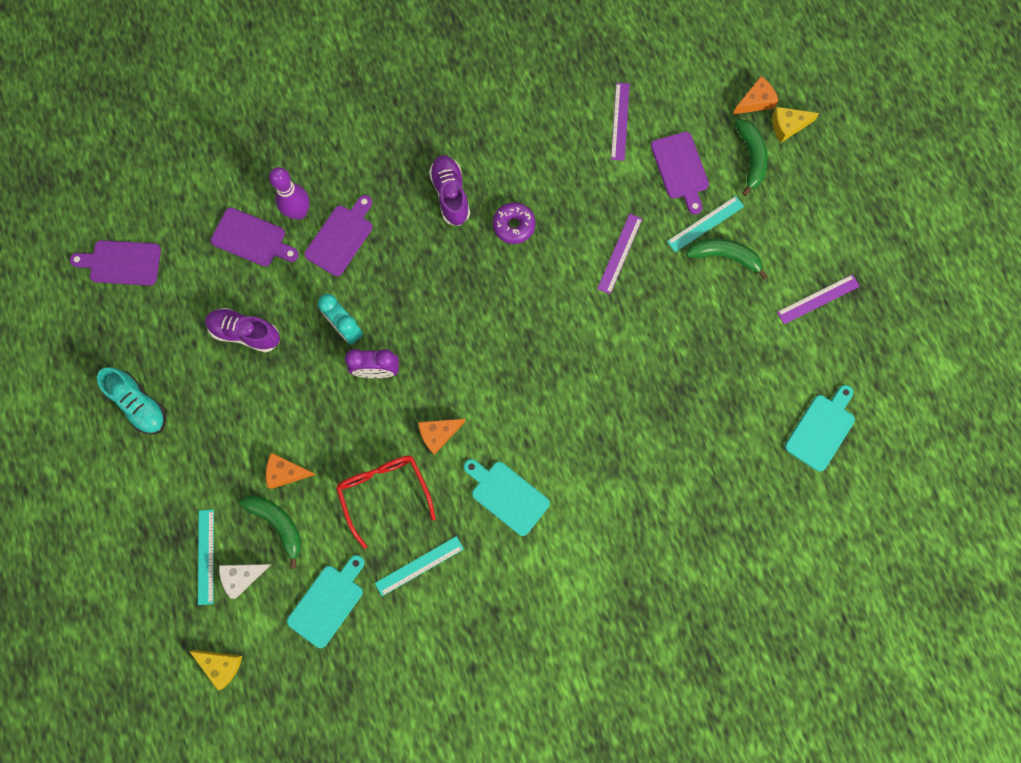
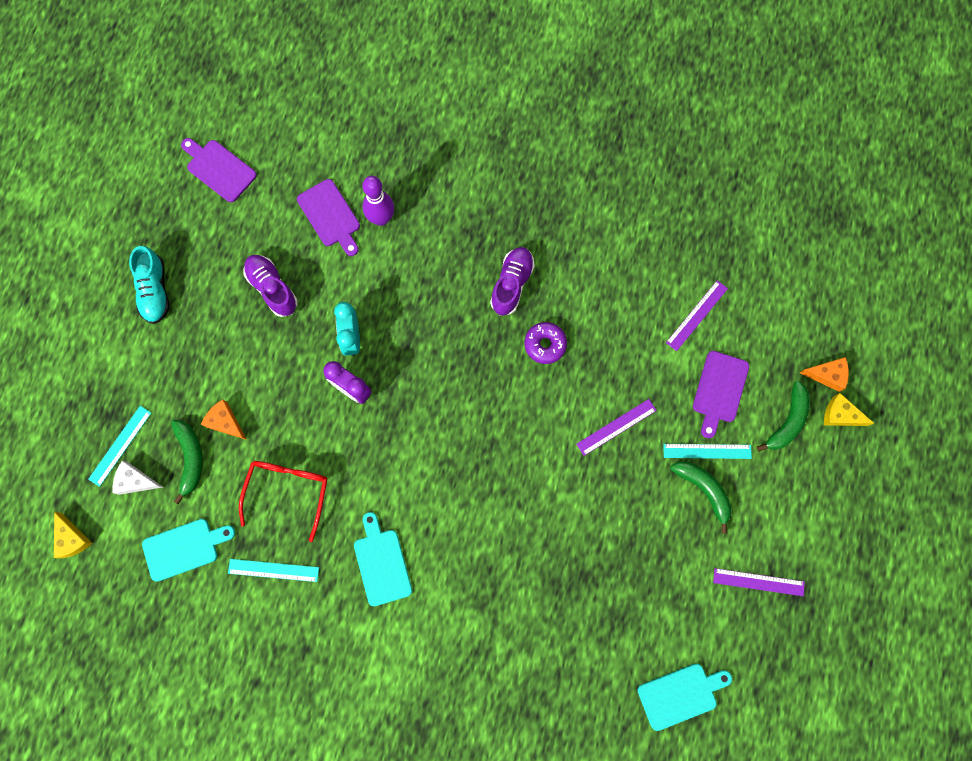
camera: 35 degrees right, 0 degrees up
purple cutting board [304,195,372,276] -> none
orange cheese [418,419,465,455] -> none

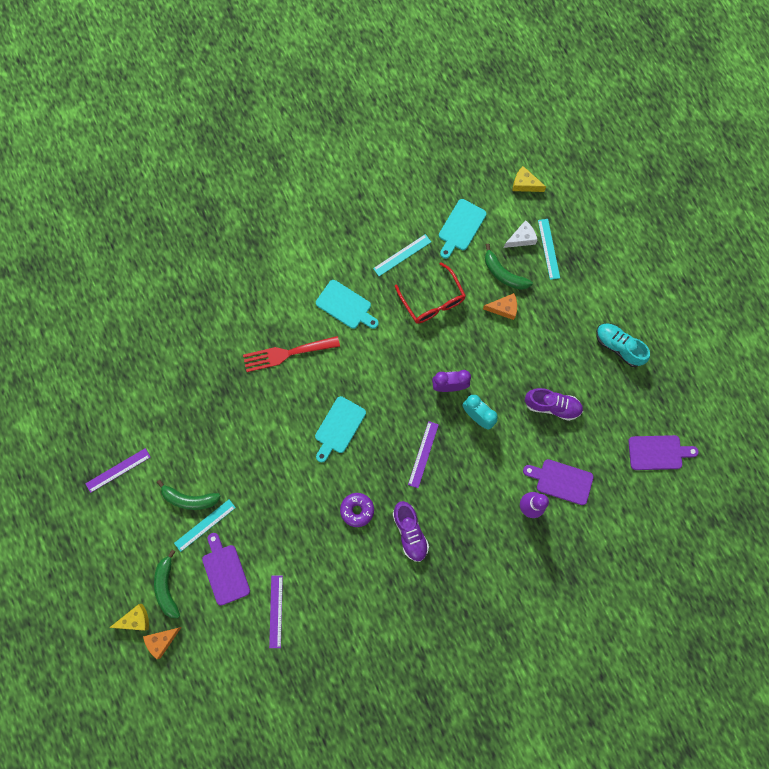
camera: 140 degrees right, 0 degrees up
purple ruler [576,399,657,456] -> purple ruler moved to [408,421,439,488]
turquoise cutting board [638,664,732,731] -> turquoise cutting board moved to [315,396,366,462]
none -> red fork [243,336,340,372]

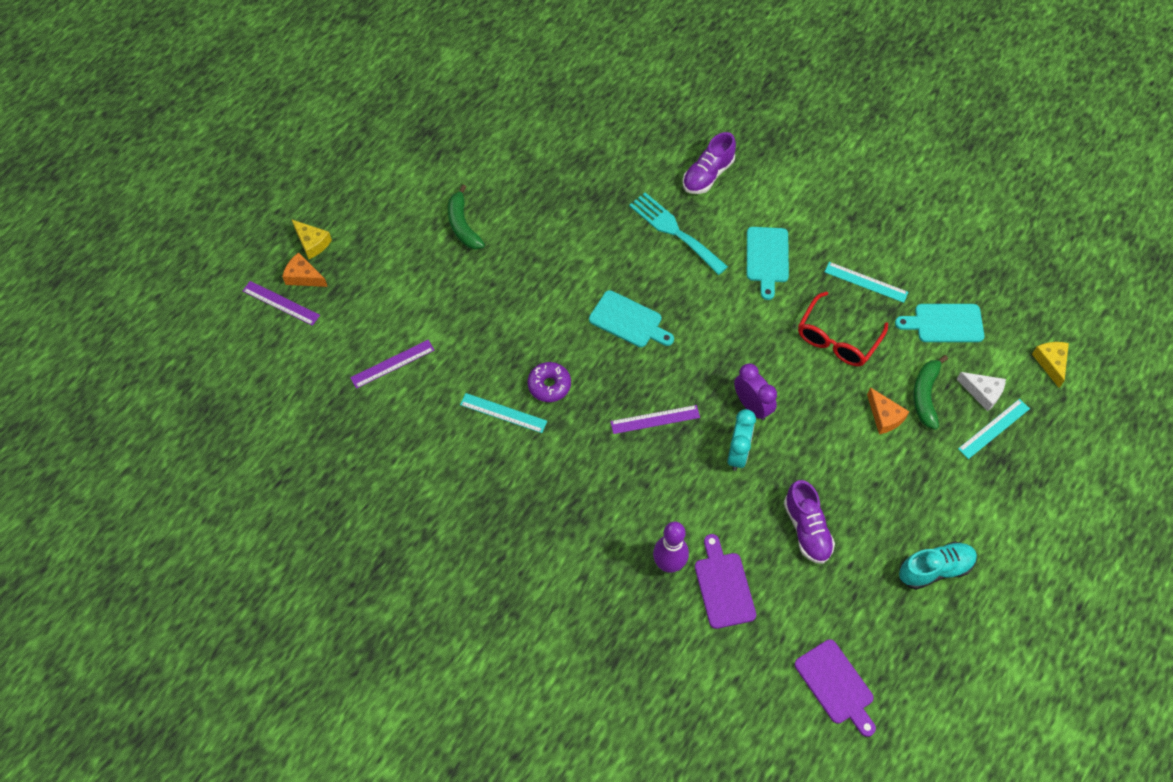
camera: 60 degrees right, 15 degrees down
purple ruler [85,448,150,493] -> purple ruler moved to [242,281,320,326]
green banana [154,550,180,618] -> none
turquoise ruler [174,499,236,552] -> turquoise ruler moved to [460,393,547,433]
purple cutting board [202,533,250,606] -> none
red fork [243,336,340,372] -> turquoise fork [629,193,728,275]
turquoise cutting board [315,396,366,462] -> turquoise cutting board turned 150 degrees counterclockwise [589,290,674,347]
purple shoe [393,501,429,562] -> purple shoe moved to [683,132,736,194]
turquoise shoe [596,323,650,367] -> turquoise shoe turned 60 degrees clockwise [899,541,977,590]

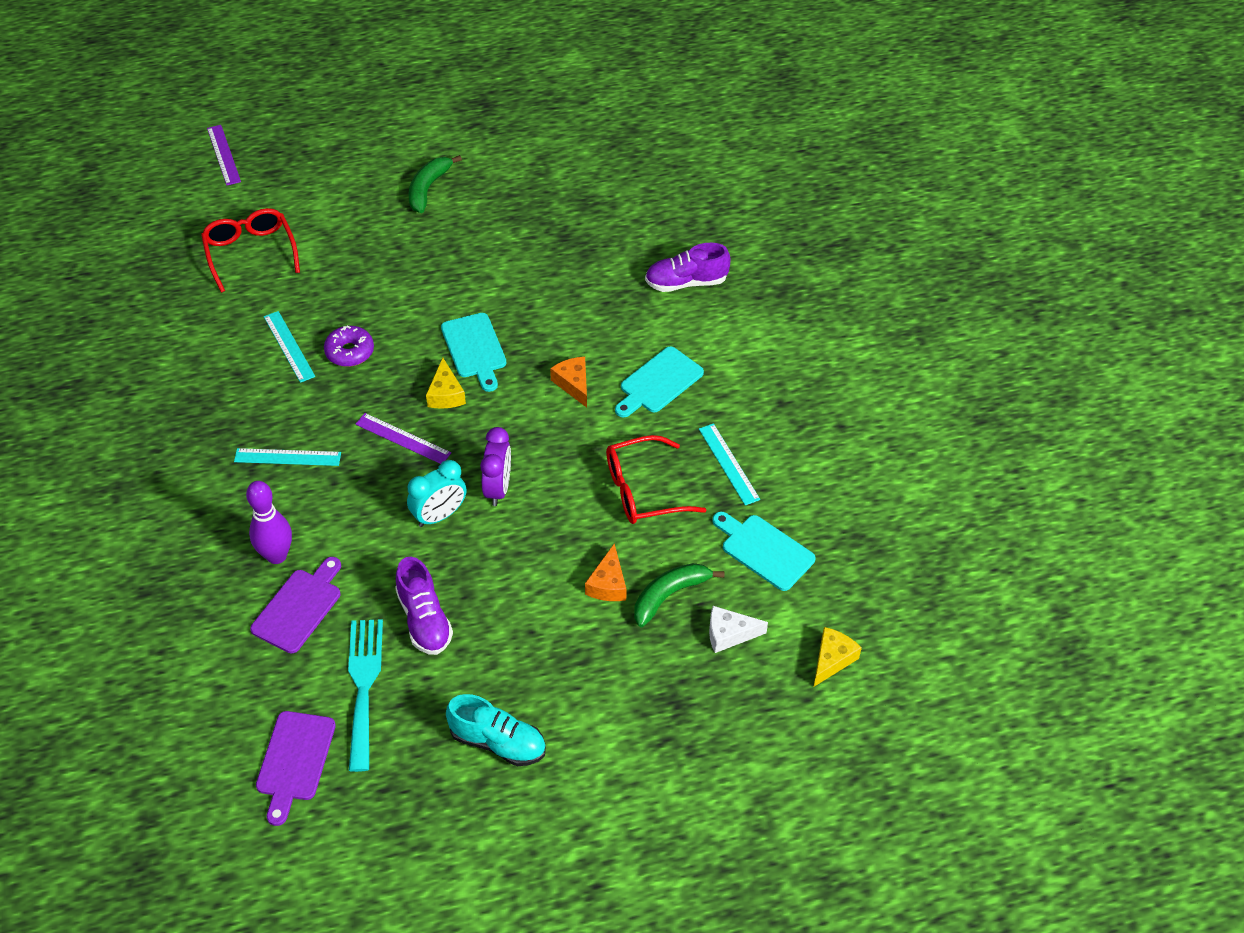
camera: 40 degrees right, 10 degrees down
orange cheese [282,252,328,287] -> orange cheese moved to [550,357,587,407]
yellow cheese [291,219,332,259] -> yellow cheese moved to [426,358,466,409]
purple ruler [350,340,435,389] -> red glasses [201,208,300,293]
turquoise fork [629,193,728,275] -> turquoise fork moved to [348,619,383,772]
purple shoe [784,480,835,564] -> purple shoe turned 45 degrees counterclockwise [395,557,453,655]
white cheese [956,372,1006,411] -> white cheese turned 105 degrees clockwise [709,606,768,653]
turquoise ruler [958,399,1030,459] -> turquoise ruler moved to [234,448,341,466]

